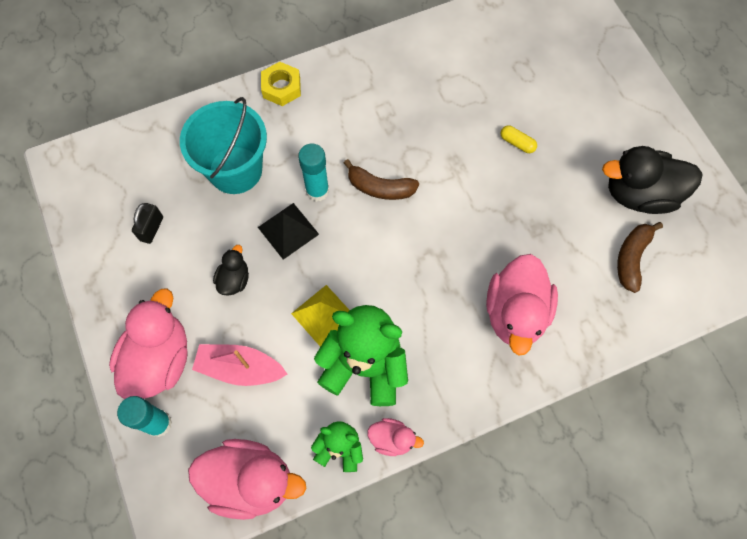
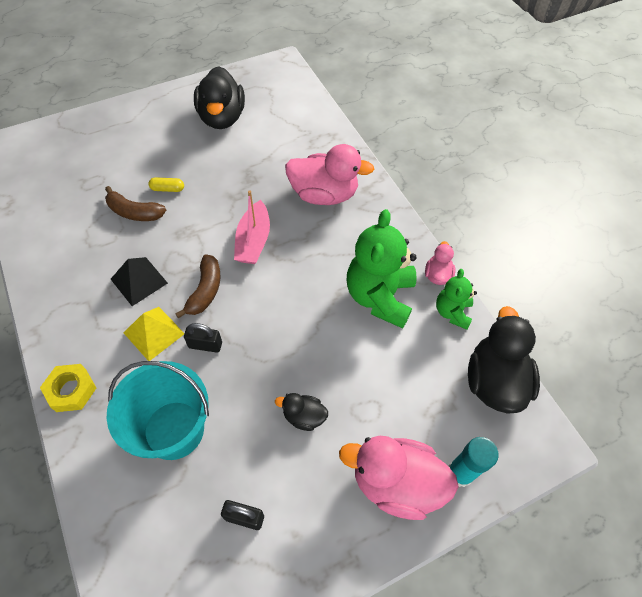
camera: 95 degrees left, 10 degrees down
pink duck [188,439,307,520] -> black duck [468,306,540,414]
pink boat [192,344,287,386] -> pink boat moved to [234,191,270,264]
black pyramid [258,203,319,260] -> black pyramid moved to [111,257,168,306]
yellow pyramid [291,285,350,347] -> yellow pyramid moved to [124,307,185,361]
turquoise glue stick [298,143,329,202] -> black padlock [184,323,222,353]
yellow capsule [500,126,537,153] -> yellow capsule turned 60 degrees clockwise [148,177,184,192]
brown banana [617,222,663,293] -> brown banana moved to [105,186,166,221]

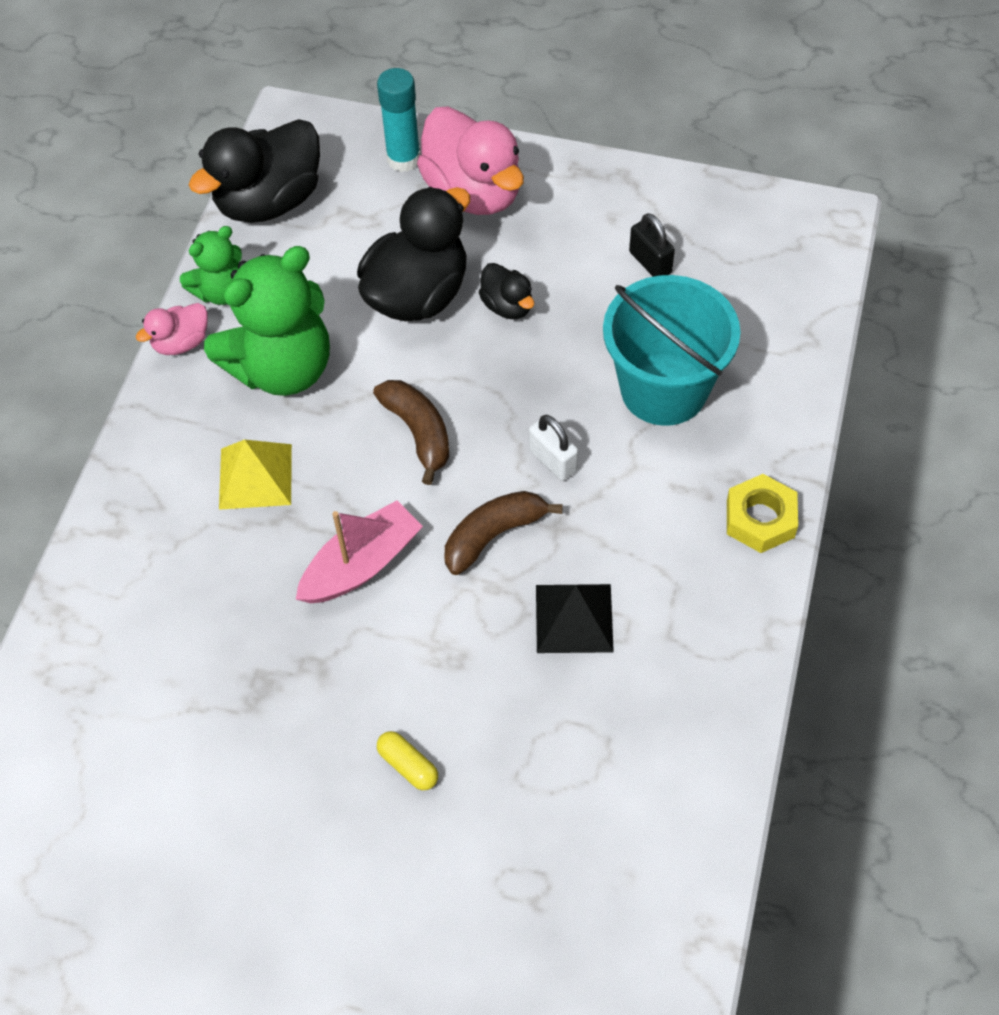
camera: 135 degrees left, 0 degrees up
brown banana [105,186,166,221] -> brown banana moved to [373,380,449,485]
yellow pyramid [124,307,185,361] -> yellow pyramid moved to [219,440,292,510]
black padlock [184,323,222,353] -> white padlock [529,415,578,481]
black duck [194,66,245,129] -> black duck moved to [357,187,470,321]
pink duck [285,144,374,205] -> none

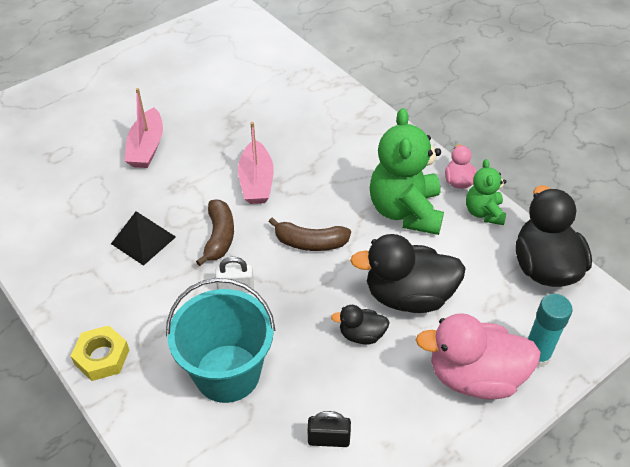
camera: 125 degrees right, 10 degrees down
yellow pyramid [219,440,292,510] -> none
black duck [357,187,470,321] -> black duck turned 105 degrees clockwise [350,234,466,313]
yellow capsule [377,731,438,790] -> pink boat [124,88,163,168]

